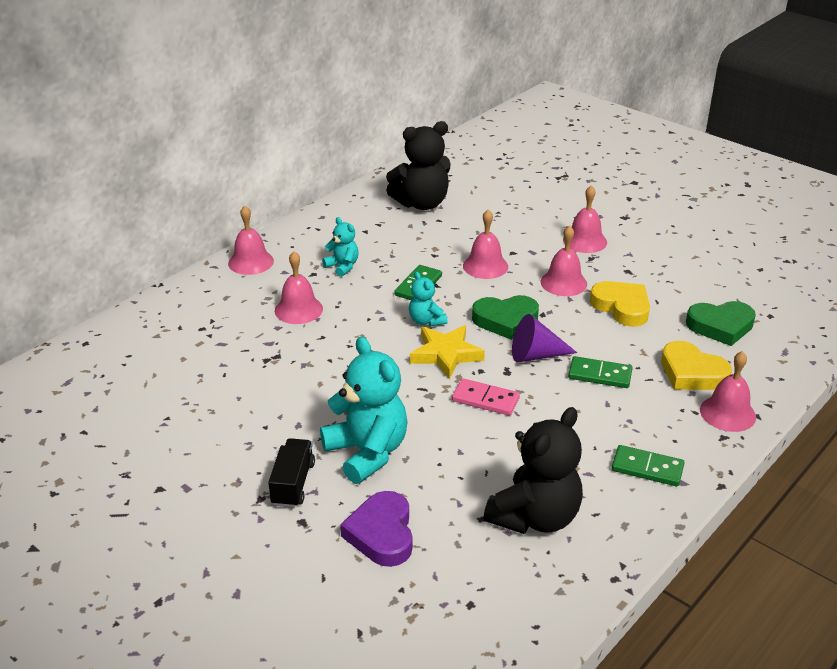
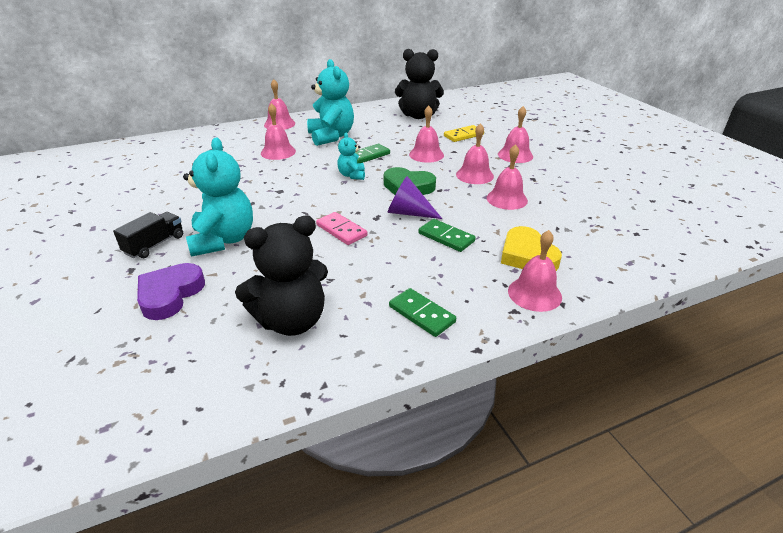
camera: 25 degrees right, 0 degrees up
turquoise teddy bear [322,217,359,277] -> turquoise teddy bear [307,59,354,146], size x1.94
yellow star [410,325,485,379] -> none
yellow heart [590,281,650,327] -> pink bell [487,144,528,210]
green heart [686,301,756,346] -> none
none -> yellow domino [444,125,484,142]

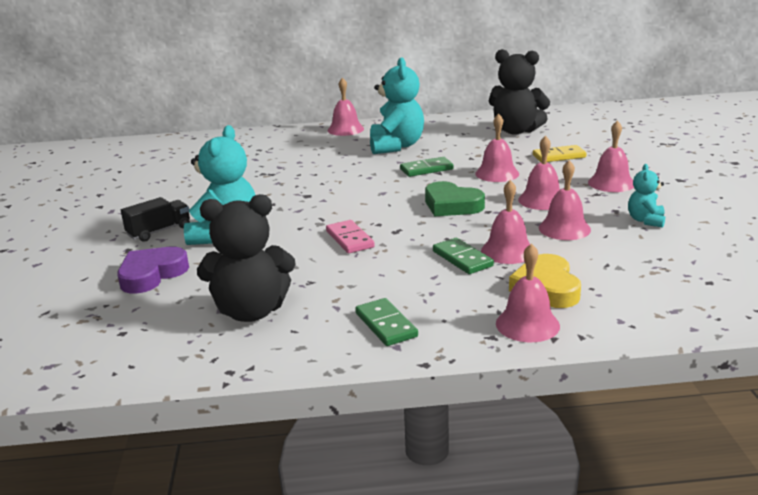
camera: 20 degrees right, 10 degrees down
pink bell [261,103,296,160] -> pink bell moved to [481,180,530,264]
turquoise teddy bear [337,133,365,180] -> turquoise teddy bear moved to [628,164,665,228]
purple cone [387,176,442,219] -> none

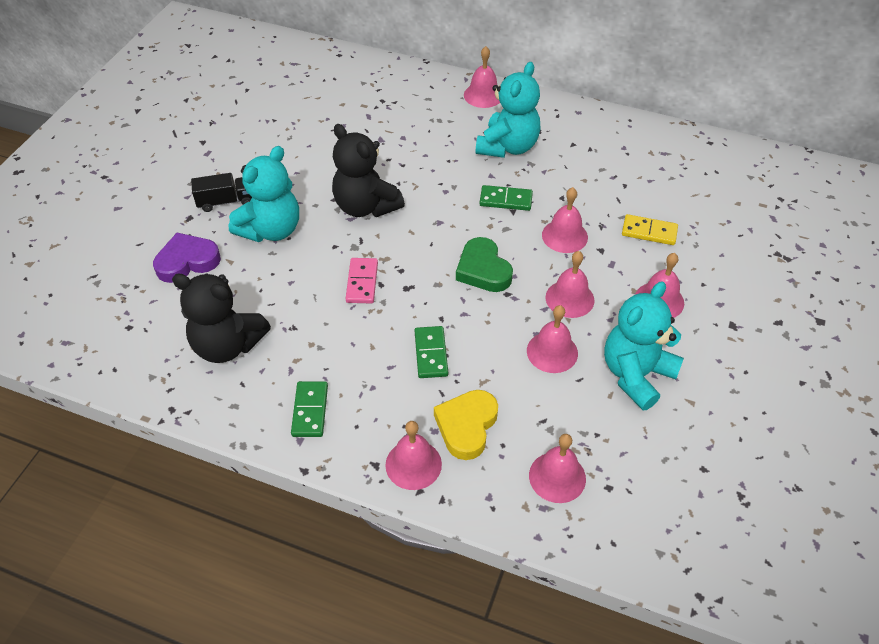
camera: 25 degrees right, 25 degrees up
pink bell [481,180,530,264] -> pink bell moved to [529,434,586,503]
black teddy bear [489,49,550,135] -> black teddy bear moved to [332,124,405,217]
turquoise teddy bear [628,164,665,228] -> turquoise teddy bear [604,281,684,411], size x1.94

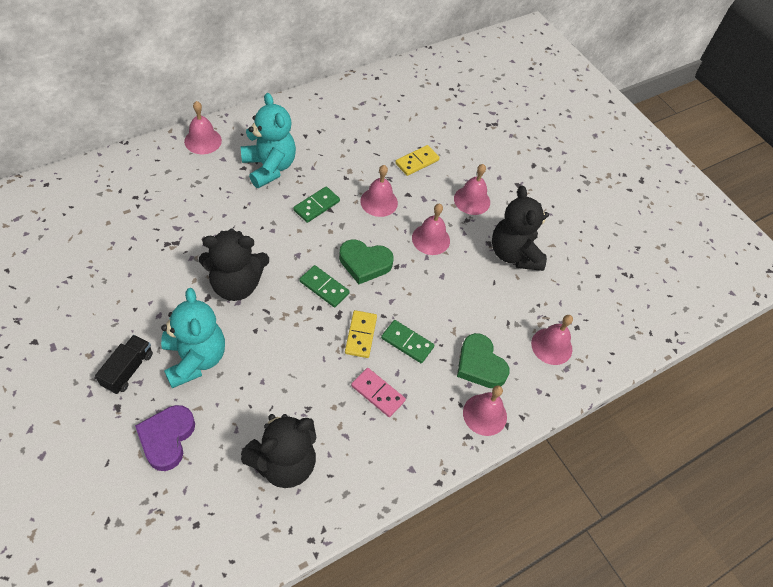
camera: 60 degrees left, 5 degrees up
green domino [291,381,328,437] -> green domino moved to [299,265,350,307]
pink domino [345,258,378,303] -> pink domino moved to [351,368,406,417]
yellow heart [434,390,498,460] -> green heart [457,333,509,388]
pink bell [527,305,578,373] -> none
turquoise teddy bear [604,281,684,411] -> black teddy bear [492,186,549,271]
none -> yellow domino [345,310,377,358]

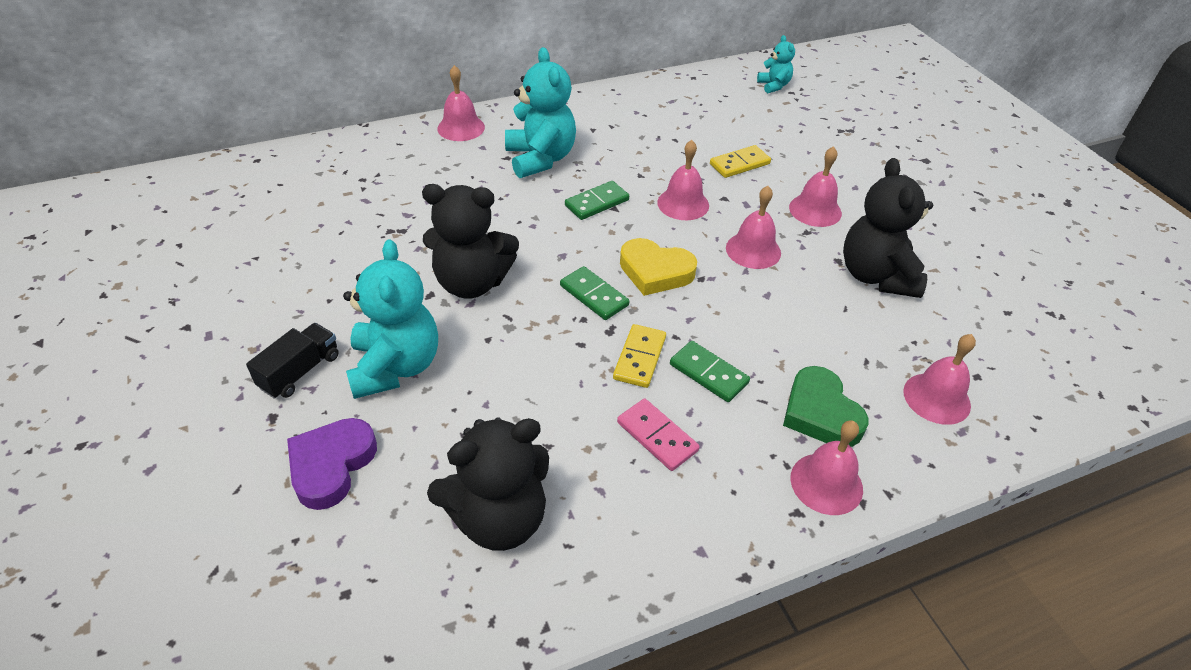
camera: 15 degrees right, 10 degrees down
green heart [339,239,394,284] -> yellow heart [620,238,697,296]
none -> turquoise teddy bear [757,35,795,93]

